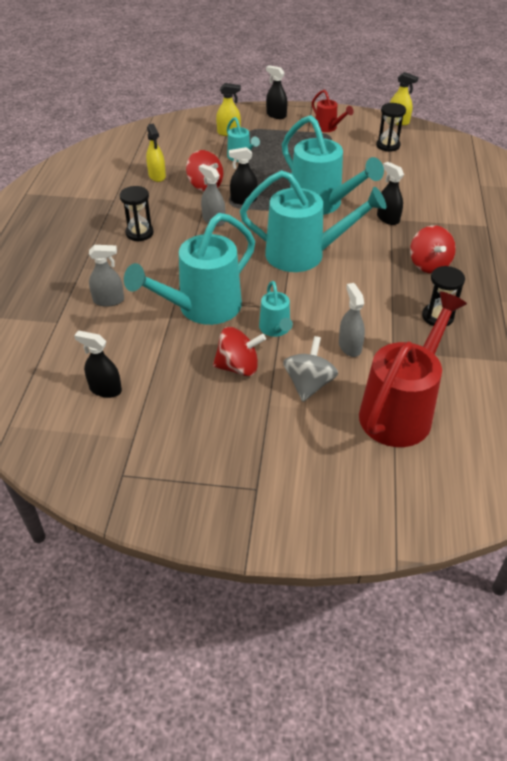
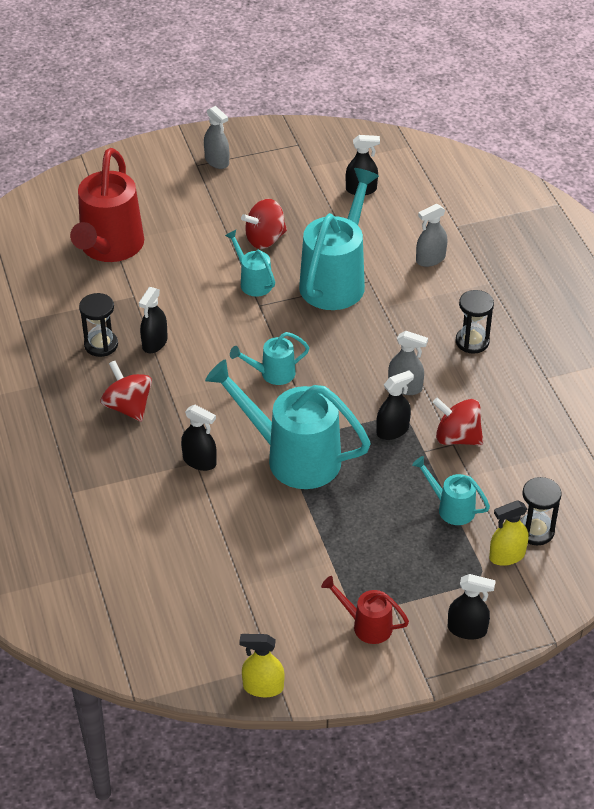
camera: 155 degrees right, 0 degrees up
yellow spray bottle [146,124,166,182] -> none
turquoise watering can [240,170,386,272] -> turquoise watering can [230,332,309,385], size x0.49
grey spinning top [283,336,338,402] -> none
grey spray bottle [339,283,365,357] -> grey spray bottle moved to [204,106,229,169]
black hourglass [376,103,406,152] -> black hourglass moved to [520,477,561,545]
none -> black spray bottle [139,287,168,353]

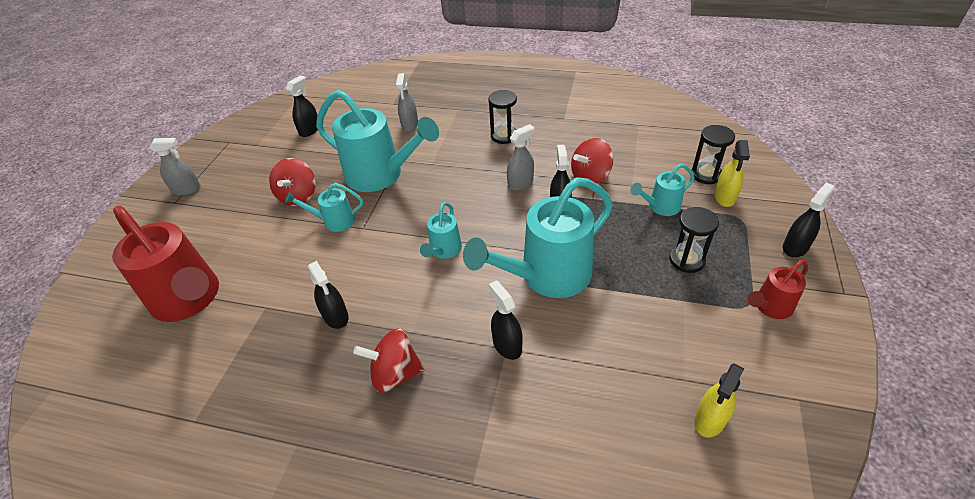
camera: 55 degrees left, 0 degrees up
black hourglass [79,293,118,357] -> black hourglass moved to [669,207,719,273]
black spray bottle [181,405,217,471] -> black spray bottle turned 90 degrees counterclockwise [489,280,523,360]
yellow spray bottle [239,634,284,697] -> yellow spray bottle moved to [694,363,744,438]
turquoise watering can [299,168,379,310] -> turquoise watering can turned 150 degrees clockwise [316,90,439,192]

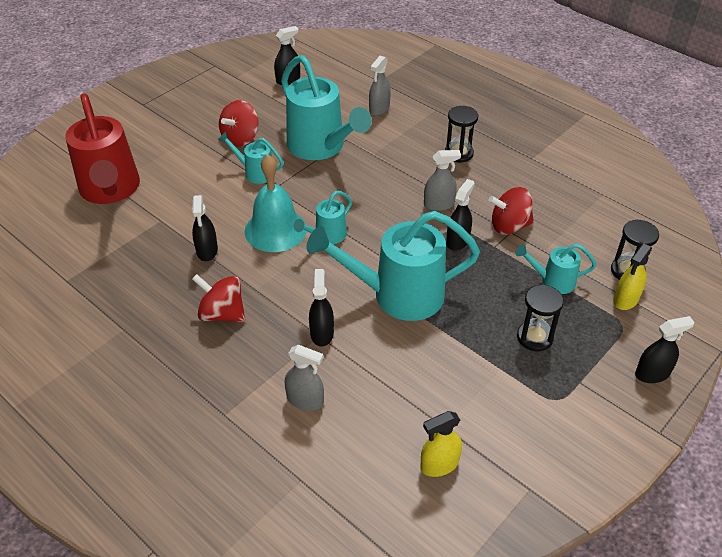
camera: 25 degrees right, 0 degrees up
grey spray bottle [149,138,201,196] -> grey spray bottle moved to [285,345,324,411]
red watering can [748,260,808,319] -> none
none -> turquoise bell [245,154,306,252]

